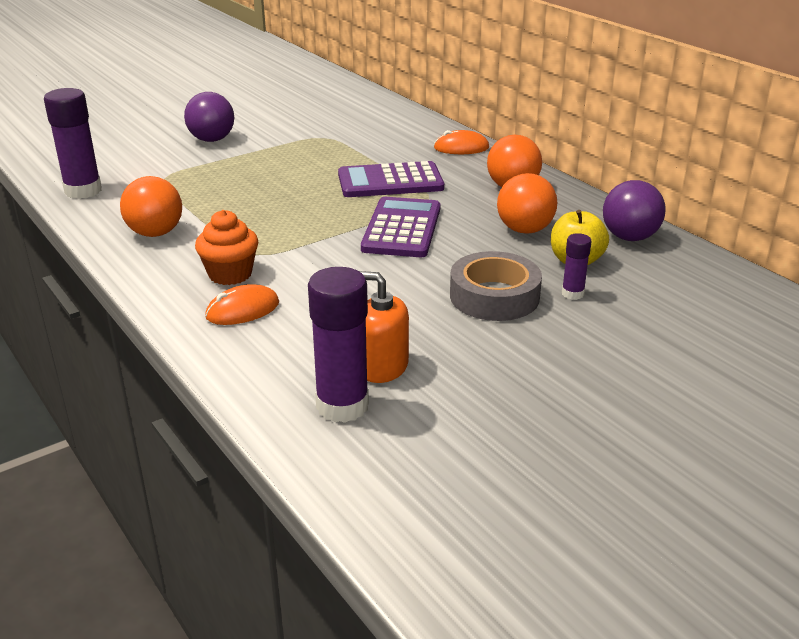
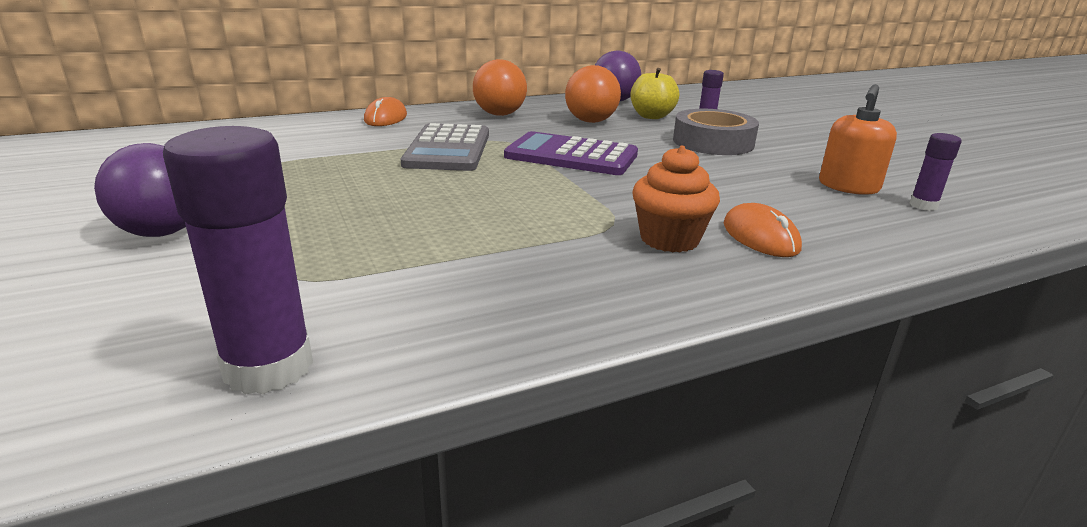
camera: 80 degrees left, 5 degrees down
orange ball [120,176,182,237] -> none
purple glue stick [308,267,369,423] -> purple glue stick [909,133,962,211], size x0.51
purple calculator [338,161,444,197] -> grey calculator [401,123,489,171]

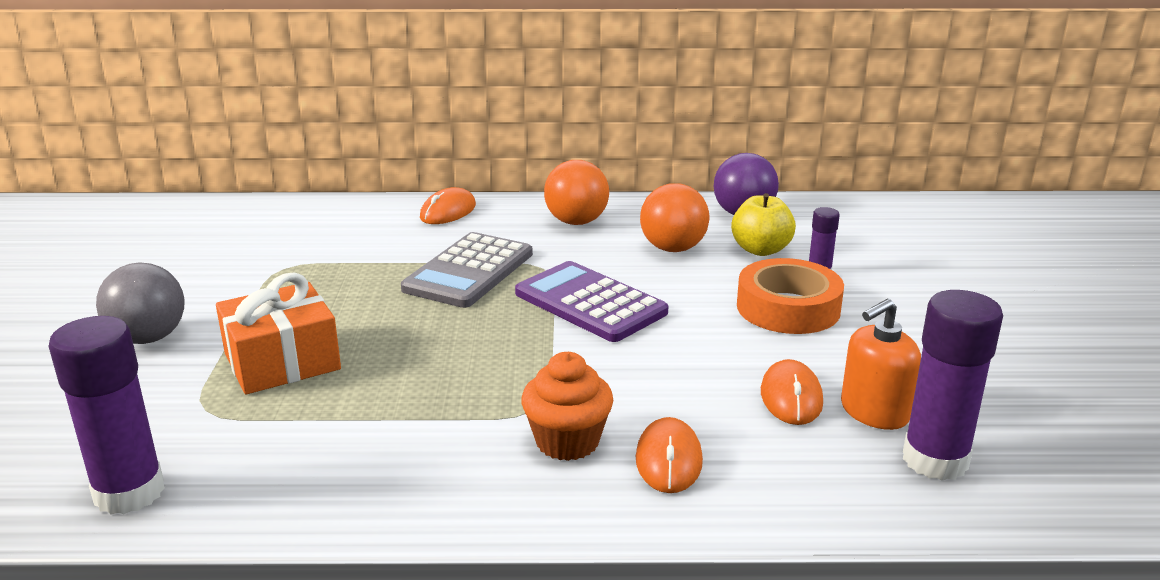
camera: 25 degrees right, 0 degrees up
purple ball [94,143,186,237] -> grey ball [96,262,185,344]
grey tape [673,109,759,155] -> orange tape [737,258,844,334]
purple glue stick [909,133,962,211] -> purple glue stick [903,290,1003,481], size x1.96
none -> orange gift [216,273,341,394]
none -> orange mouse [761,359,823,425]

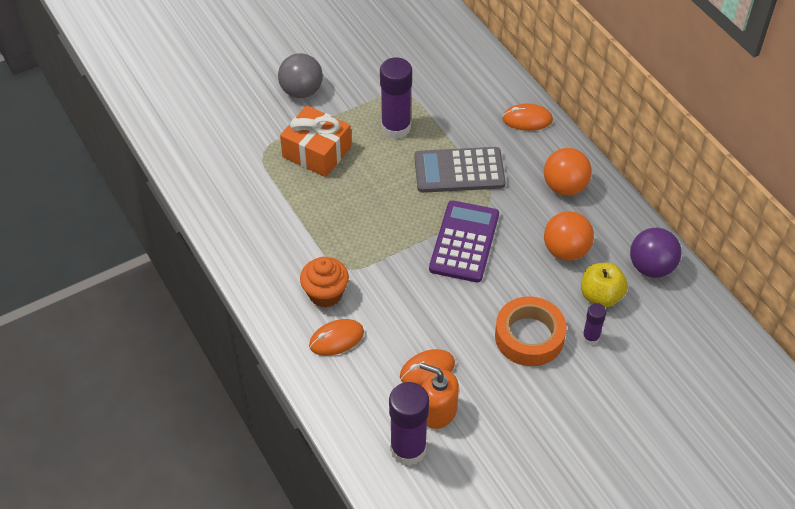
camera: 60 degrees right, 25 degrees up
purple glue stick [49,316,165,515] -> purple glue stick moved to [380,57,412,139]

